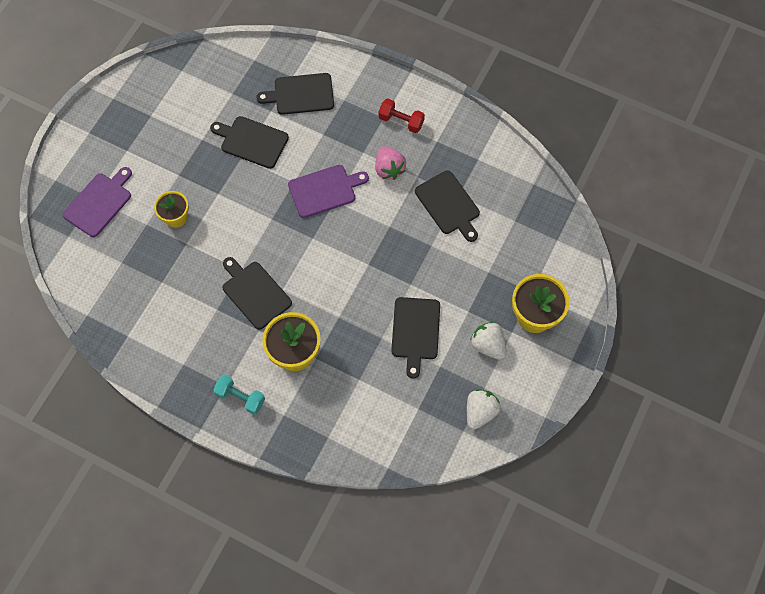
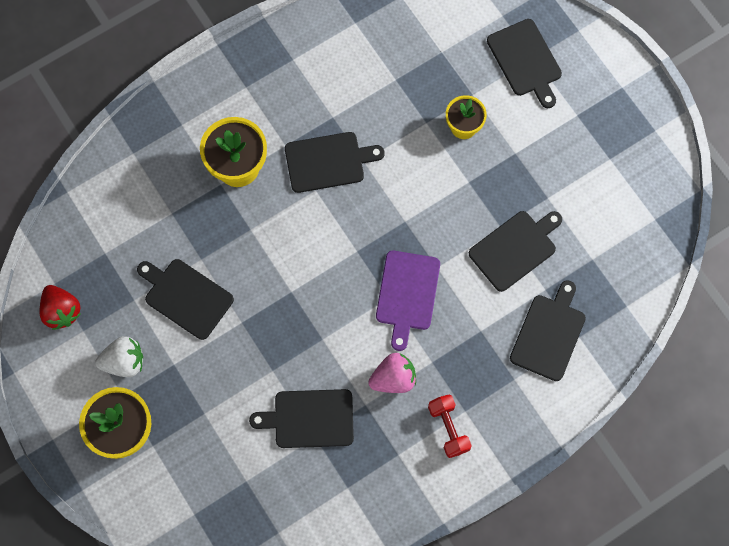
camera: 120 degrees right, 5 degrees up
purple cutting board [63,167,132,237] -> black cutting board [487,19,562,108]
turquoise dumbbell [213,374,265,415] -> none
pink strawberry [375,146,406,180] -> pink strawberry turned 150 degrees clockwise [368,353,416,393]
red dumbbell [379,98,425,133] -> red dumbbell turned 75 degrees counterclockwise [428,394,472,458]
white strawberry [467,389,501,429] -> red strawberry [40,285,81,330]

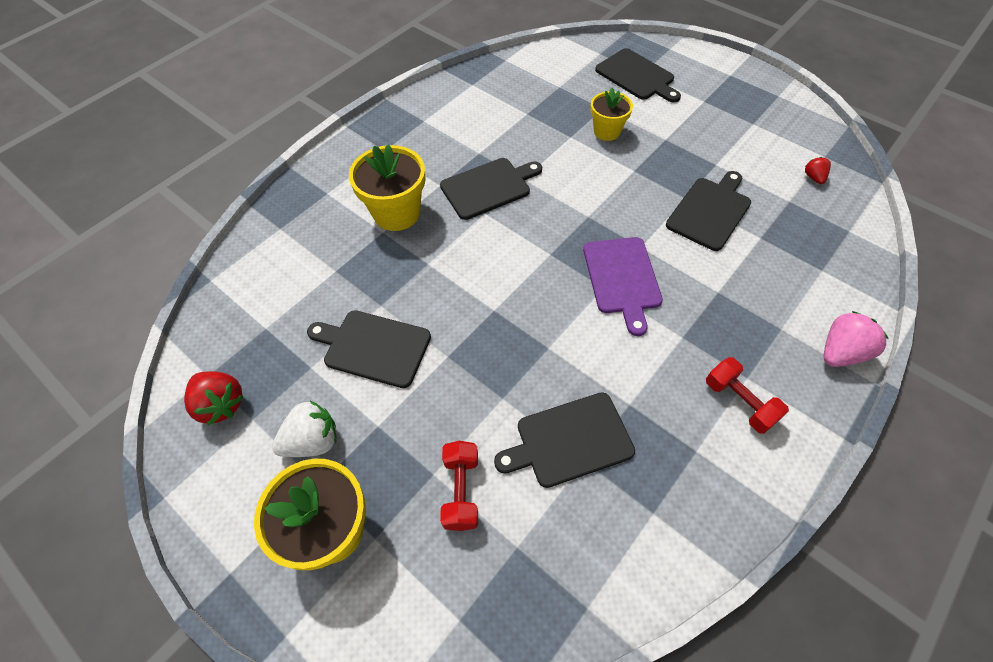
camera: 15 degrees left, 15 degrees down
pink strawberry [368,353,416,393] -> pink strawberry moved to [824,311,889,367]
black cutting board [510,280,586,381] -> none
none -> red dumbbell [440,441,478,531]
none -> red strawberry [805,157,831,184]

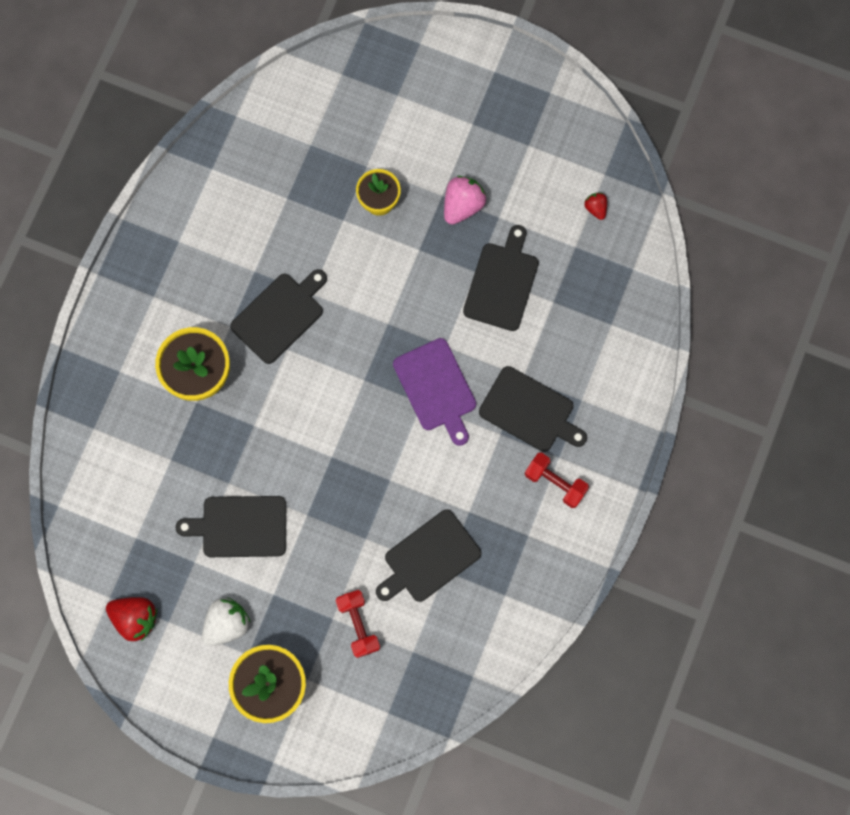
camera: 20 degrees left, 20 degrees up
black cutting board [595,48,681,103] -> black cutting board moved to [479,366,587,452]
pink strawberry [824,311,889,367] -> pink strawberry moved to [444,176,486,225]

